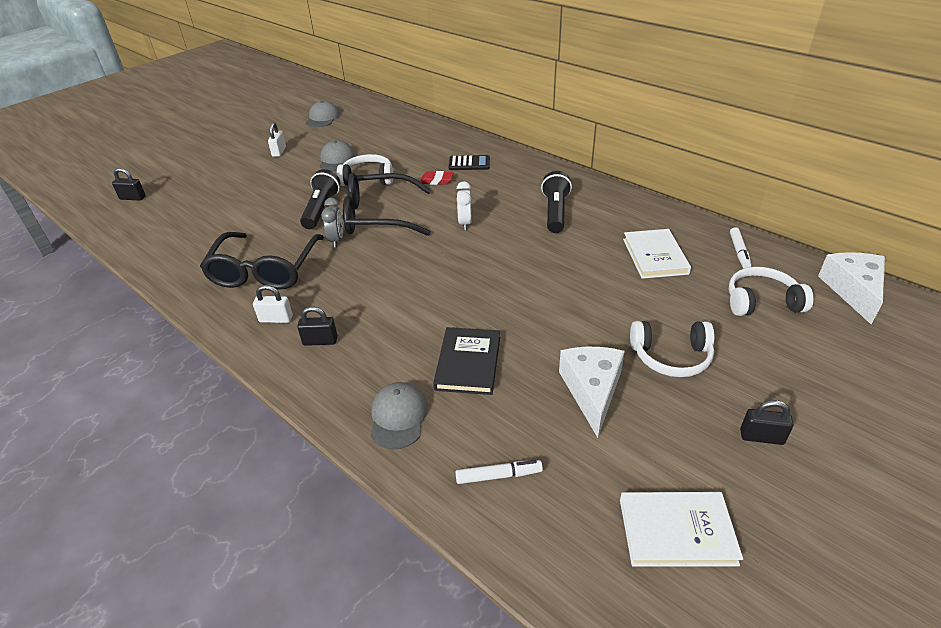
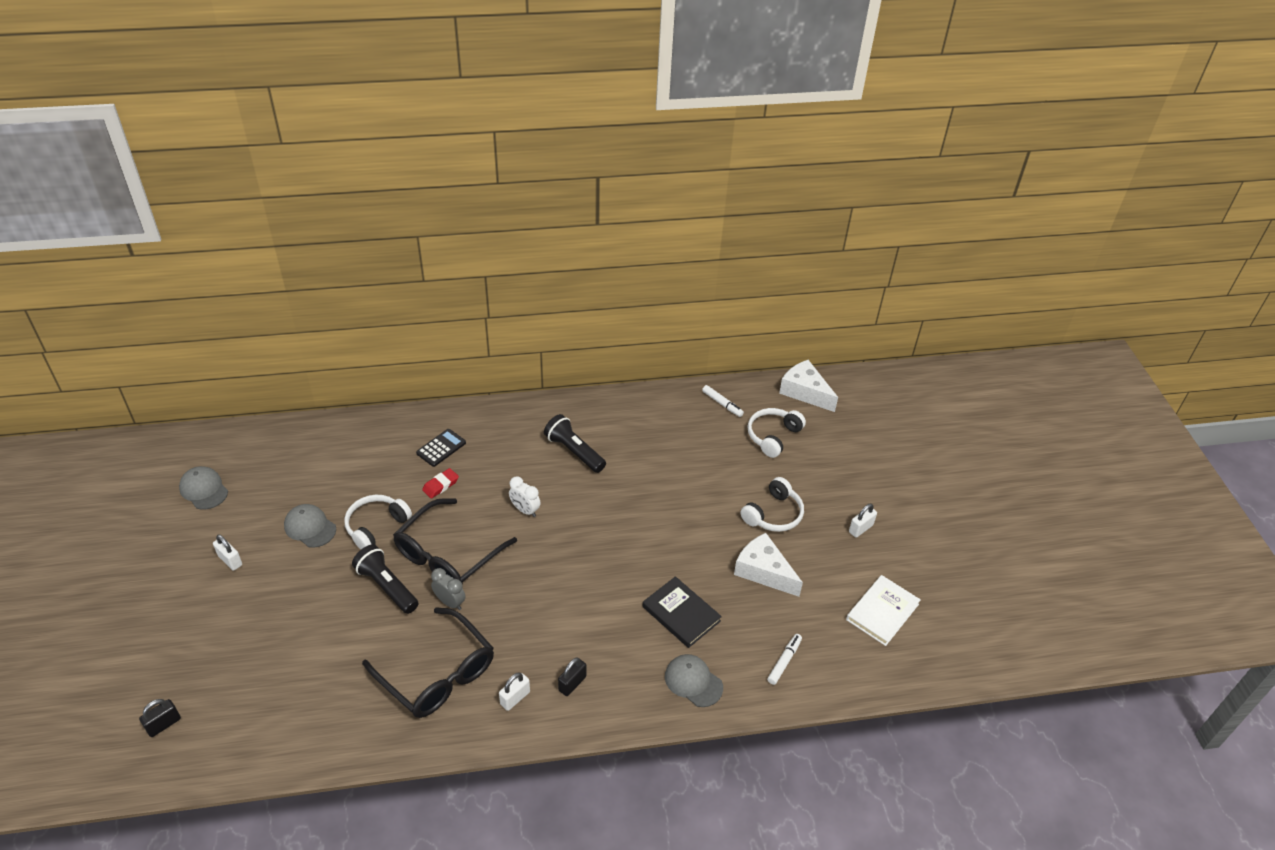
camera: 55 degrees left, 5 degrees up
white book [623,229,691,279] -> none
black padlock [740,400,793,445] -> white padlock [849,504,877,538]

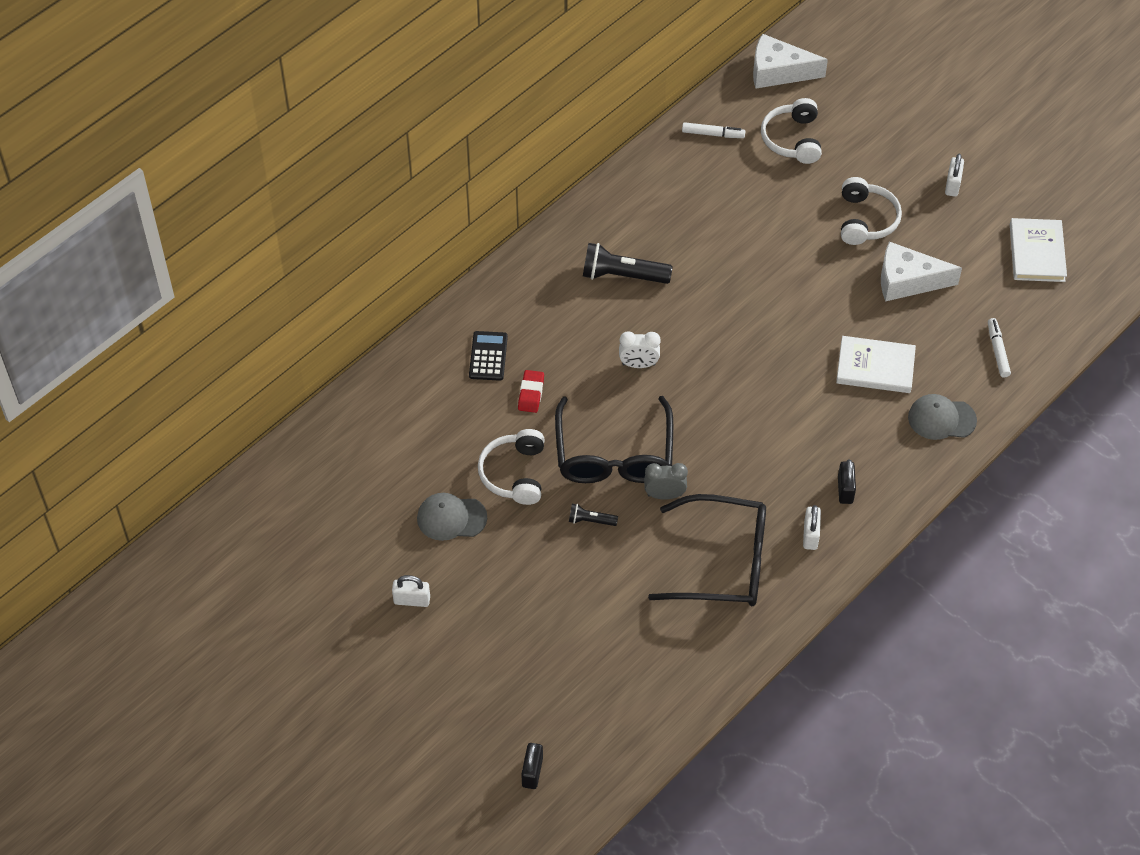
camera: 35 degrees left, 10 degrees up
grey cap [179,466,228,510] -> none
black flashlight [352,544,419,614] -> black flashlight [569,504,618,526], size x0.51
black book [643,576,722,648] -> white book [836,336,916,393]

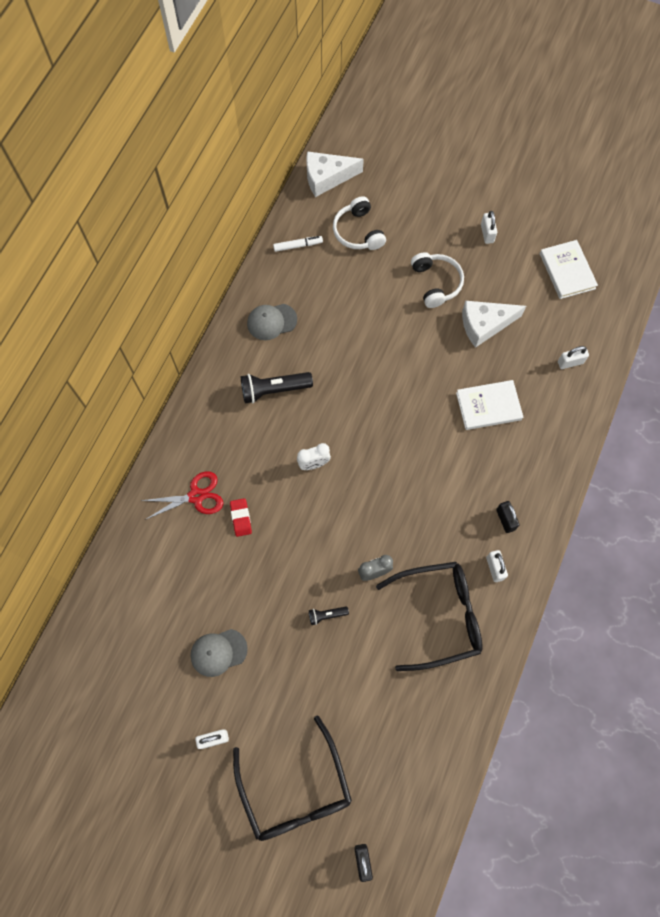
camera: 20 degrees left, 15 degrees up
black calculator [469,331,508,381] -> red scissors [141,471,223,520]
white headphones [478,429,545,505] -> none
black glasses [555,396,673,483] -> black glasses moved to [233,716,352,841]
grey cap [908,394,977,440] -> grey cap moved to [247,304,297,340]
white marker [988,318,1011,378] -> white padlock [558,346,589,369]

